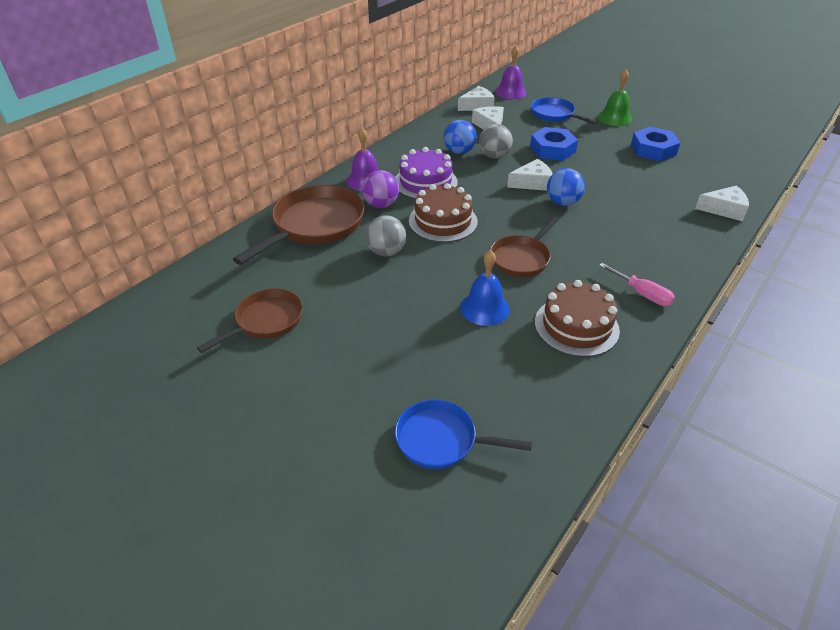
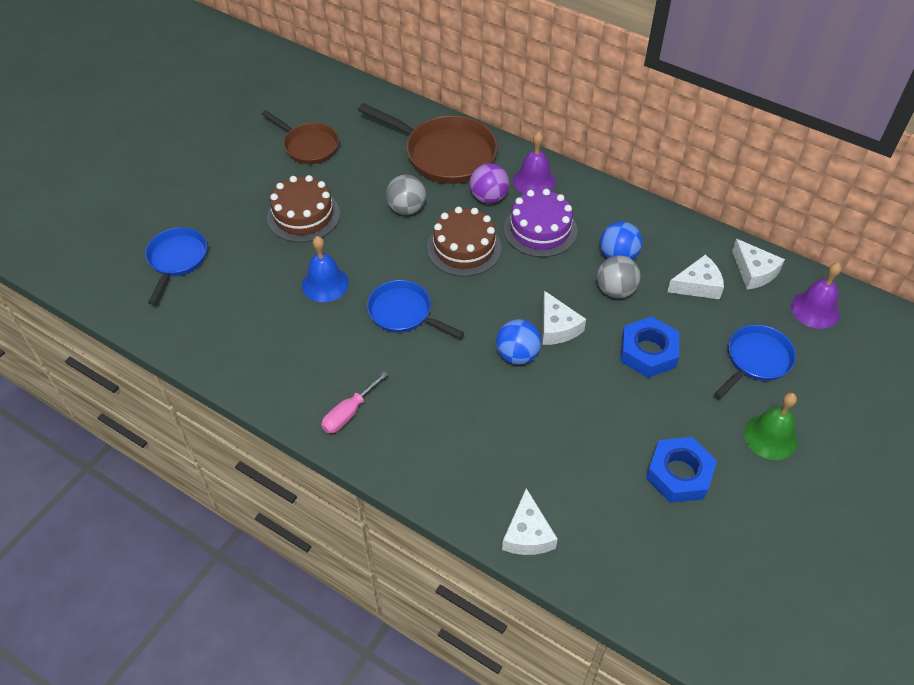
camera: 85 degrees right, 10 degrees up
brown pan [490,216,559,277] -> blue pan [367,280,464,338]
brown cake [535,280,620,357] -> brown cake moved to [267,175,340,243]

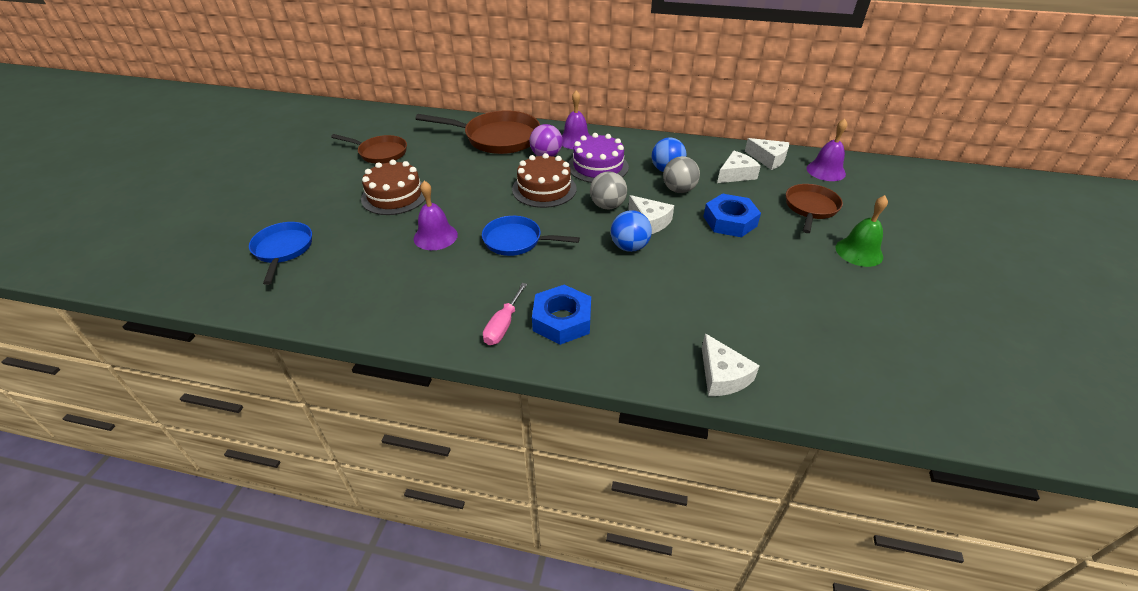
camera: 20 degrees left, 10 degrees down
blue bell [302,236,349,302] -> purple bell [414,181,458,250]
grey ball [386,175,426,215] -> grey ball moved to [590,171,627,210]
blue nut [646,437,717,503] -> blue nut moved to [532,285,591,345]
blue pan [714,325,796,399] -> brown pan [786,184,843,233]

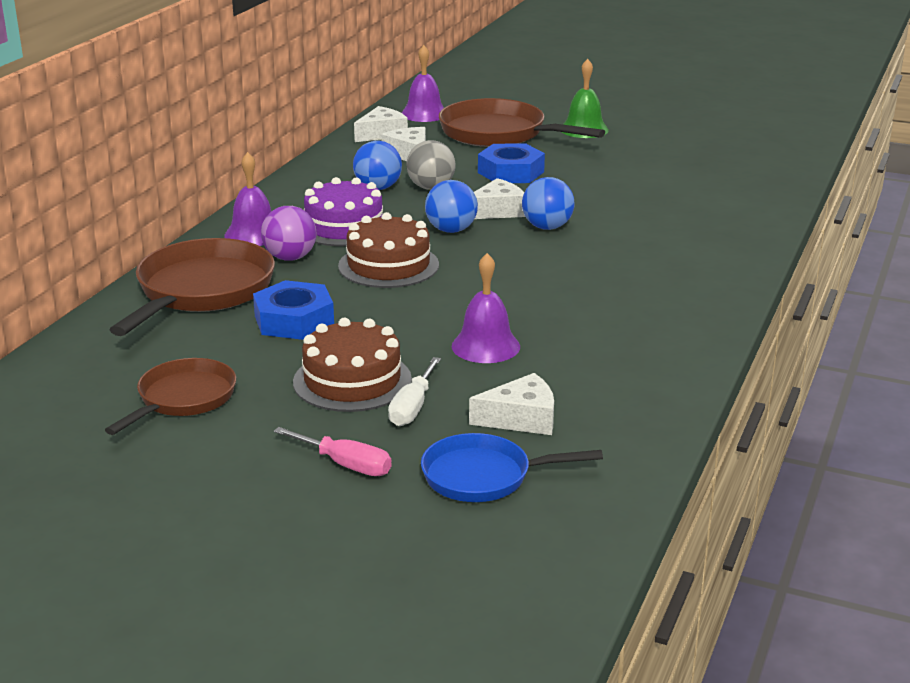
camera: 80 degrees left, 15 degrees down
blue pan [482,216,580,256] -> none
pink screwdriver [483,283,527,345] -> pink screwdriver moved to [274,427,391,476]
blue nut [532,285,591,345] -> blue nut moved to [253,280,334,340]
grey ball [590,171,627,210] -> blue ball [425,180,478,233]
white cheese [702,333,760,396] -> white cheese moved to [469,373,554,435]
brown pan [786,184,843,233] -> brown pan [439,98,605,147], size x1.63
none -> white screwdriver [388,357,441,426]

